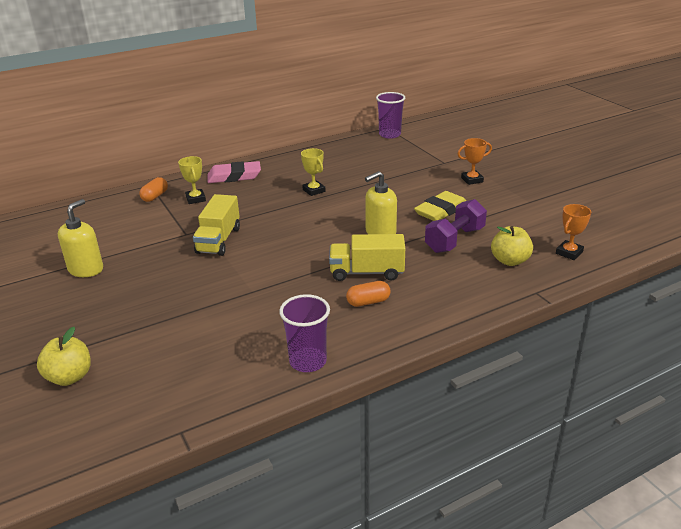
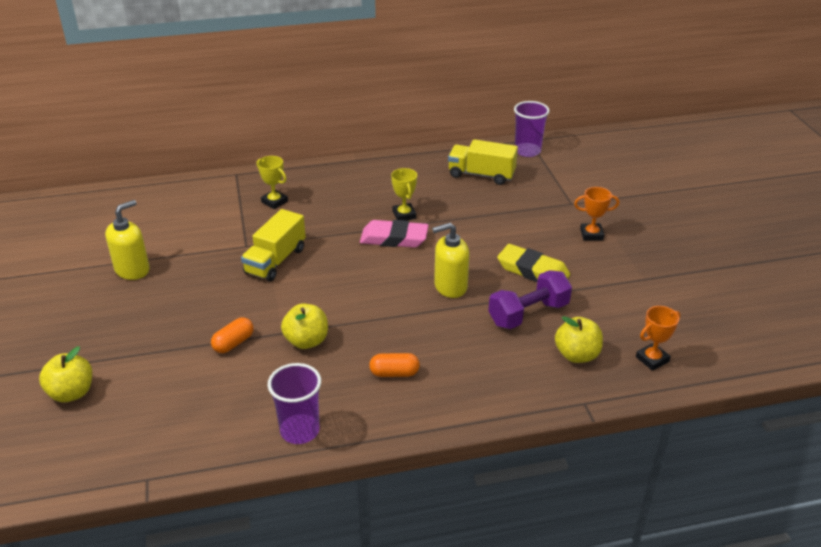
camera: 15 degrees right, 5 degrees up
orange capsule [139,177,168,202] -> orange capsule moved to [211,317,254,353]
yellow trophy [178,156,206,204] -> yellow trophy turned 45 degrees counterclockwise [257,156,288,209]
pink eraser [207,161,261,183] -> pink eraser moved to [360,220,429,248]
yellow truck [329,234,405,281] -> yellow truck moved to [448,139,518,185]
yellow eraser [414,191,466,221] -> yellow eraser turned 60 degrees clockwise [497,244,570,282]
none -> yellow apple [281,304,328,349]

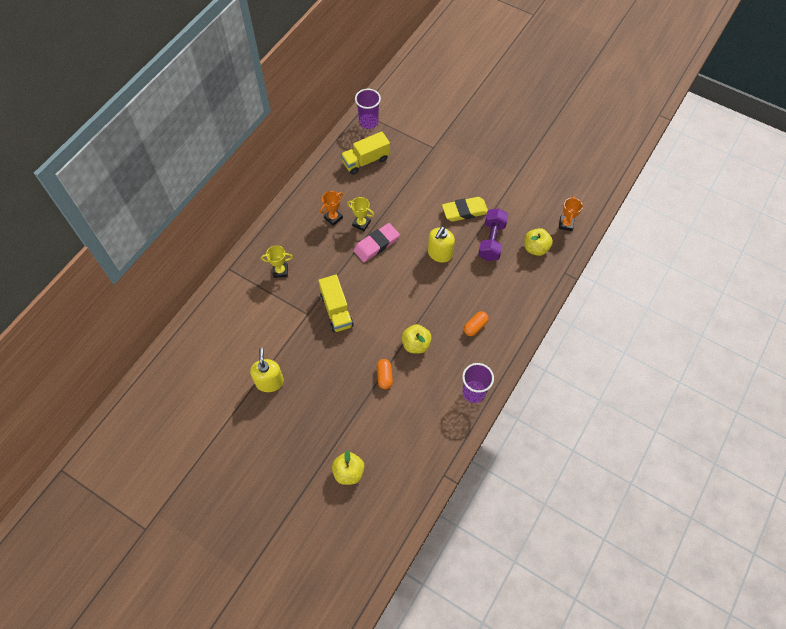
camera: 45 degrees left, 25 degrees up
orange trophy [574,187,619,241] -> orange trophy moved to [320,191,343,226]

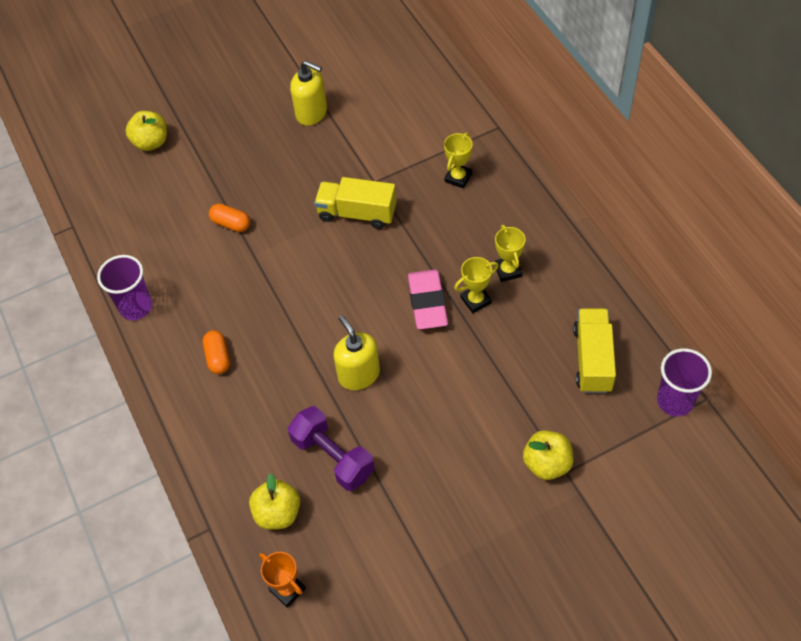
camera: 125 degrees right, 5 degrees down
orange trophy [320,191,343,226] -> yellow trophy [494,225,526,282]
yellow apple [401,324,432,354] -> yellow apple moved to [523,430,573,480]
yellow eraser [442,197,488,222] -> none

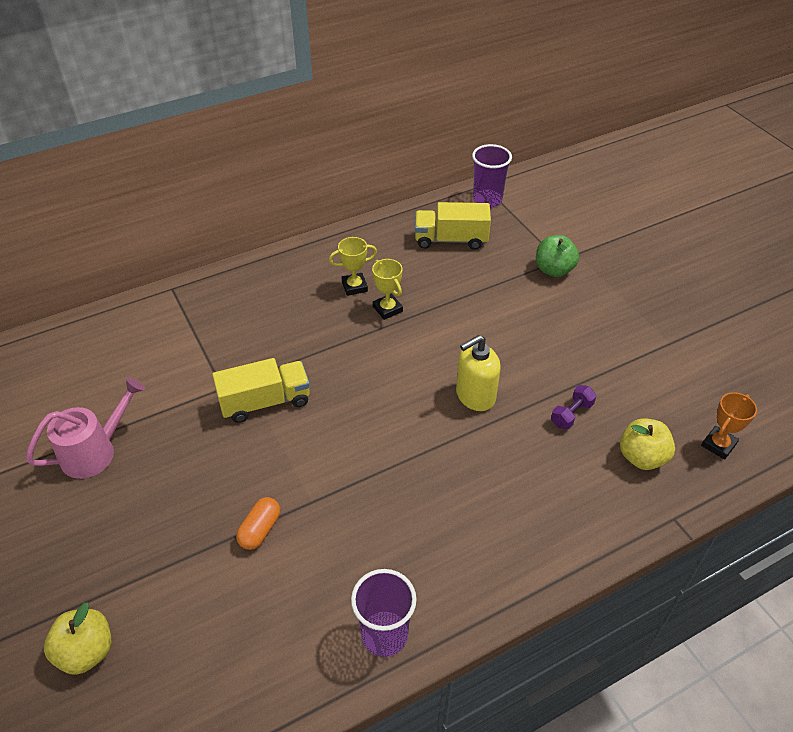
camera: 95 degrees left, 10 degrees down
orange capsule [203,330,230,374] -> none
purple dumbbell [288,406,375,491] -> purple dumbbell [551,385,596,430], size x0.55
yellow soap dispenser [290,60,327,126] -> pink watering can [26,377,145,479]
yellow truck [314,177,397,229] -> yellow truck turned 120 degrees counterclockwise [212,358,310,423]
pink eraser [408,269,448,330] -> none
yellow trophy [444,133,473,189] -> none
yellow apple [523,430,573,480] -> green apple [536,235,579,277]

